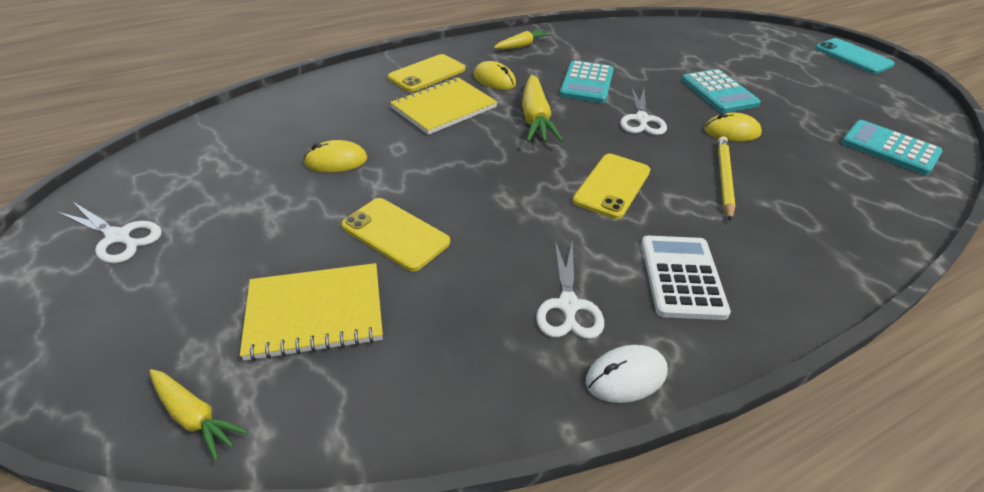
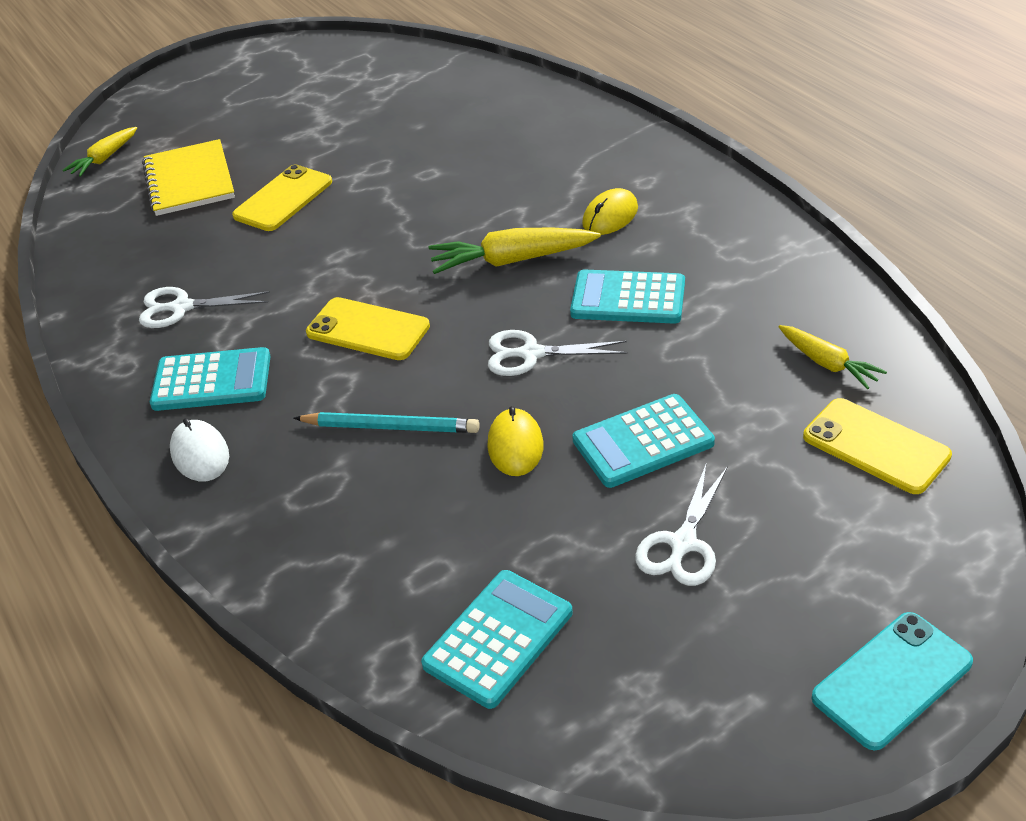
camera: 90 degrees right, 0 degrees up
white scissors [57,201,162,263] -> white scissors moved to [635,462,728,586]
yellow mouse [304,140,367,173] -> none
yellow phone [388,54,465,92] -> yellow phone moved to [803,398,952,494]
yellow notebook [390,77,497,135] -> none
yellow carrot [494,29,551,49] -> yellow carrot moved to [779,325,887,389]
white mouse [586,345,668,403] -> white mouse moved to [170,418,229,481]
white calculator [641,236,731,320] -> turquoise calculator [150,347,271,411]
yellow pencil [718,136,735,221] -> turquoise pencil [294,412,480,433]

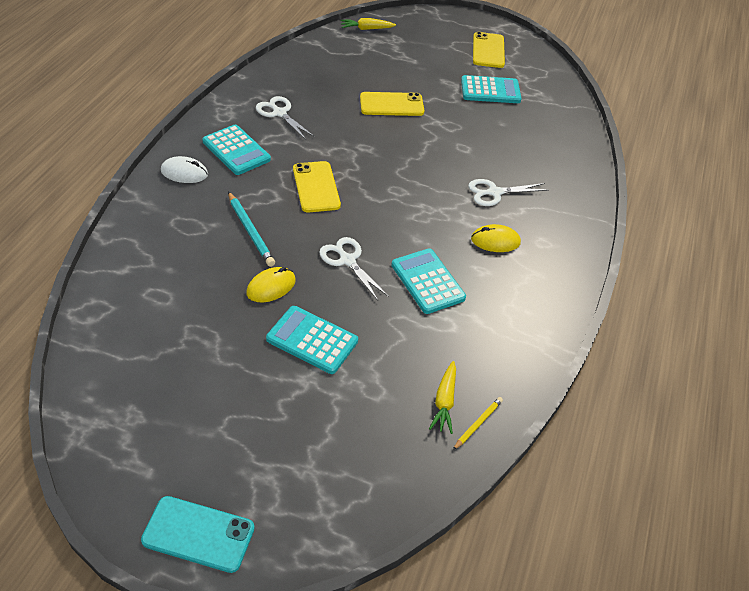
camera: 45 degrees right, 5 degrees up
yellow notebook [142,139,235,216] -> none
white mouse [170,418,229,481] -> white mouse turned 75 degrees clockwise [161,156,208,183]
turquoise calculator [421,570,573,709] -> turquoise calculator moved to [461,75,522,103]
yellow carrot [429,227,601,274] -> none
white scissors [635,462,728,586] -> white scissors moved to [468,179,548,206]
yellow phone [803,398,952,494] -> yellow phone moved to [473,32,505,68]
none -> yellow pencil [453,397,503,450]

